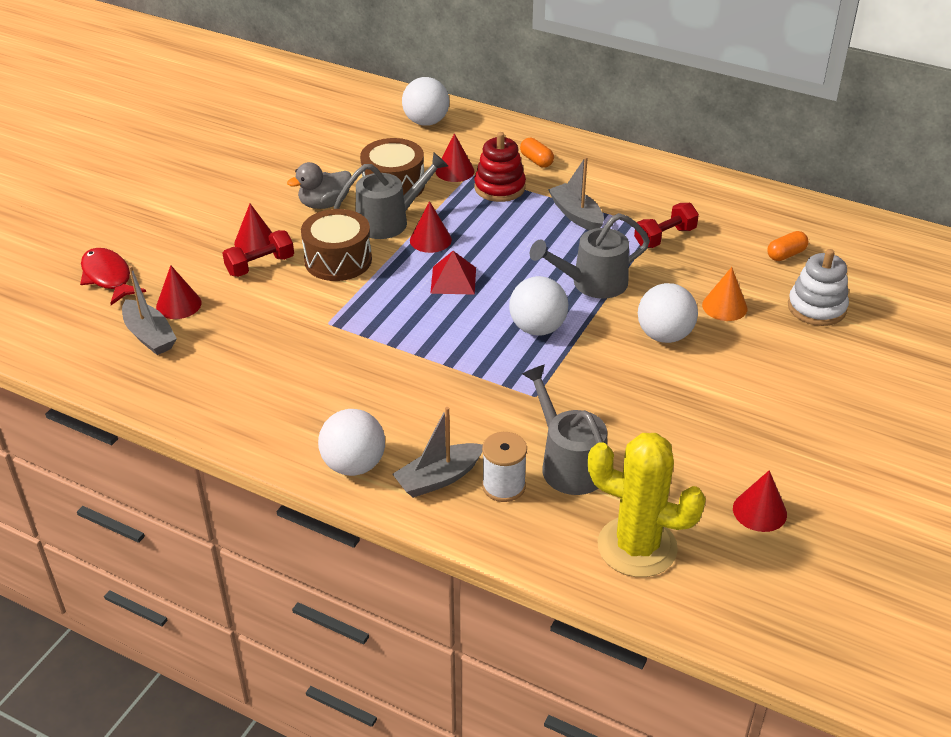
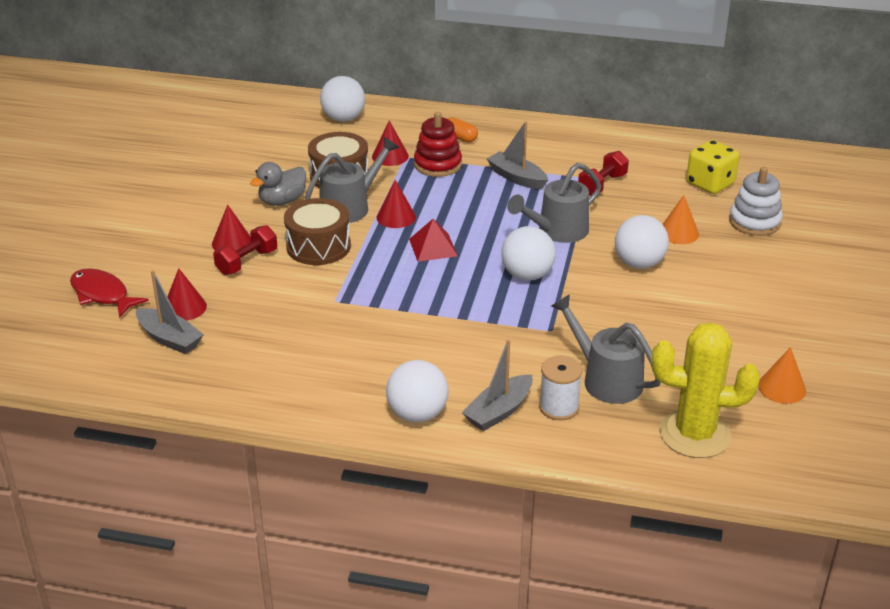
camera: 15 degrees left, 5 degrees down
red cone [733,470,787,532] -> orange cone [758,347,806,404]
orange capsule [767,231,808,261] -> yellow dice [686,140,740,194]

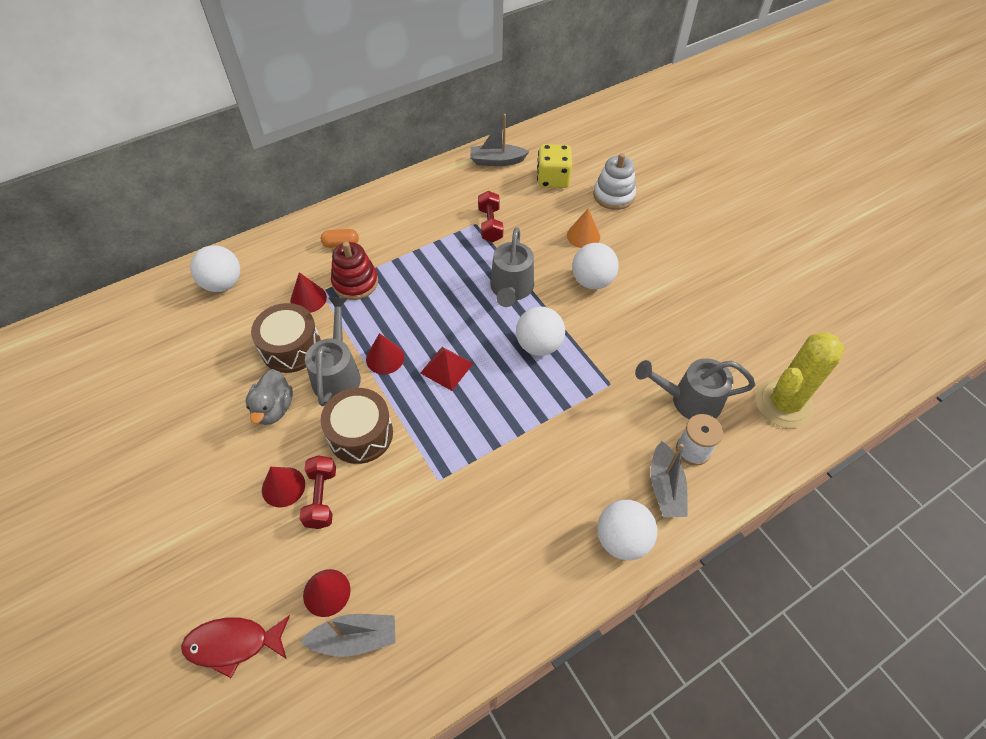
camera: 45 degrees left, 20 degrees up
grey boat [487,121,548,190] -> grey boat moved to [470,114,529,166]
orange cone [758,347,806,404] -> none

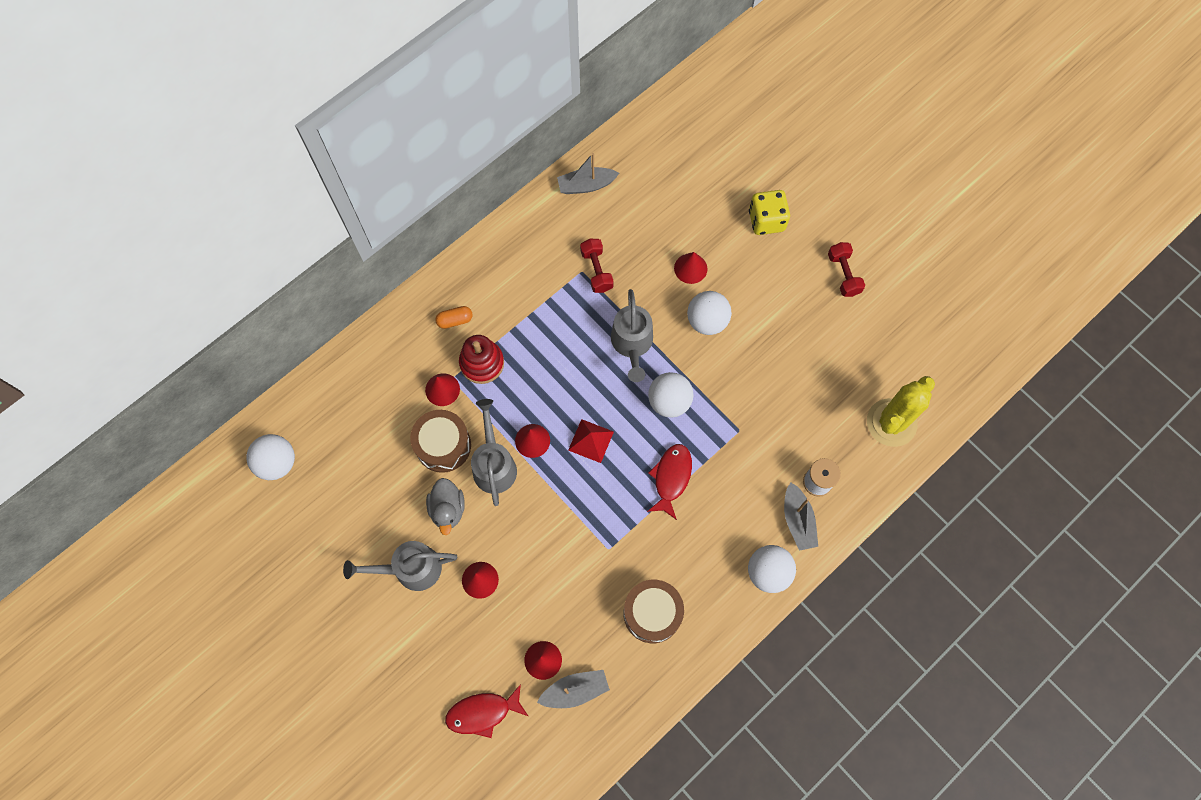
camera: 10 degrees left, 15 degrees up
white ball [190,245,240,292] -> white ball moved to [246,434,295,480]
red dumbbell [299,455,336,529] -> red dumbbell moved to [828,242,865,297]
brown drum [321,388,393,464] -> brown drum moved to [624,580,684,643]
yellow dice [537,144,572,188] -> yellow dice moved to [749,190,790,235]
orange cone [567,209,600,248] -> red cone [674,252,707,284]
white stacking toy [593,153,636,210] -> none
grey watering can [635,358,755,419] -> grey watering can moved to [343,541,457,591]
none -> red fish [647,444,692,520]

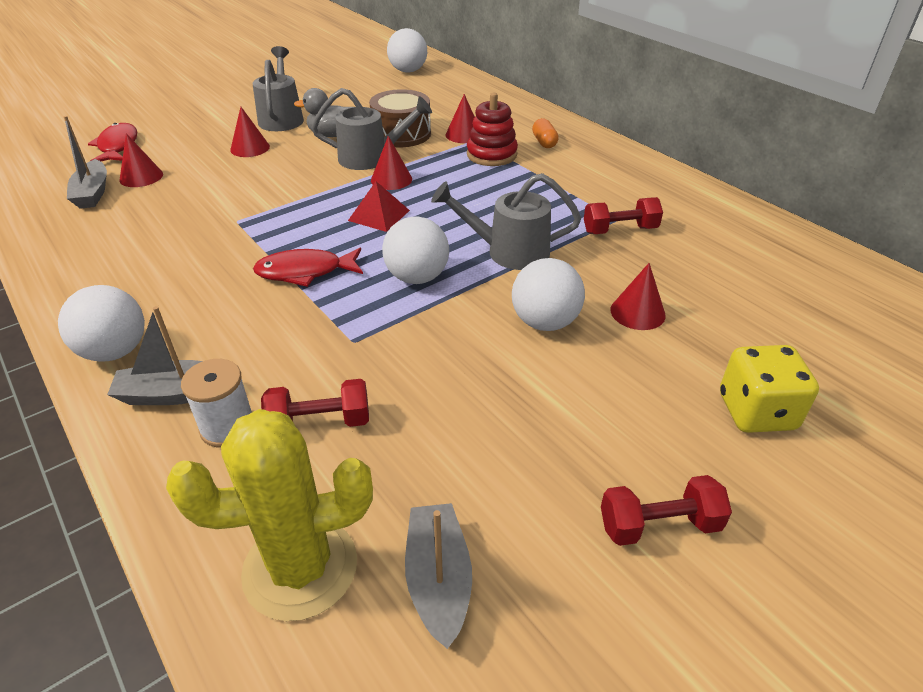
camera: 95 degrees right, 30 degrees down
grey boat [557,153,619,194] -> grey boat moved to [405,503,472,649]
brown drum [624,580,684,643] -> none
red fish [647,444,692,520] -> red fish turned 150 degrees clockwise [253,248,363,287]
yellow cactus [867,376,935,447] -> yellow cactus turned 60 degrees counterclockwise [166,409,373,621]
none -> red dumbbell [261,379,369,427]

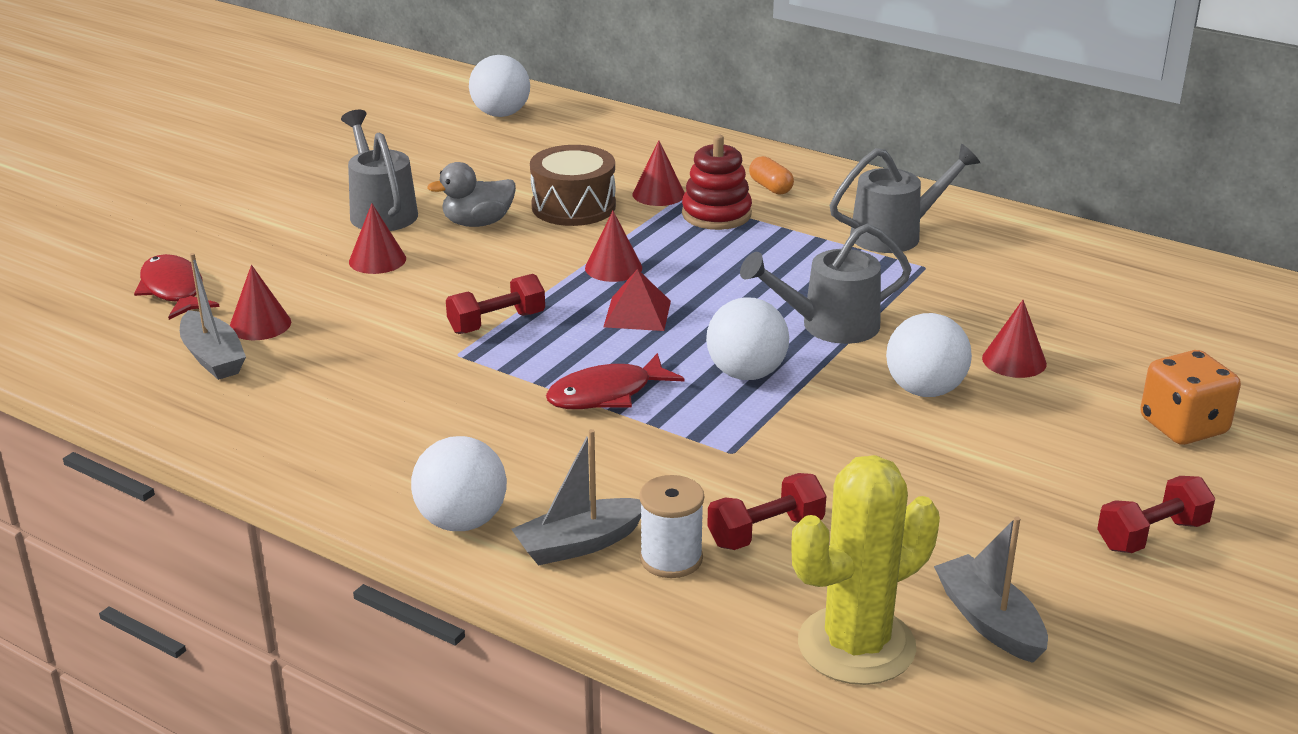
camera: 20 degrees left, 10 degrees down
grey watering can [311,88,432,170] -> grey watering can moved to [830,144,980,253]
red dumbbell [584,197,663,234] -> red dumbbell moved to [446,274,545,334]
yellow dice [720,345,819,433] -> orange dice [1140,350,1241,445]

